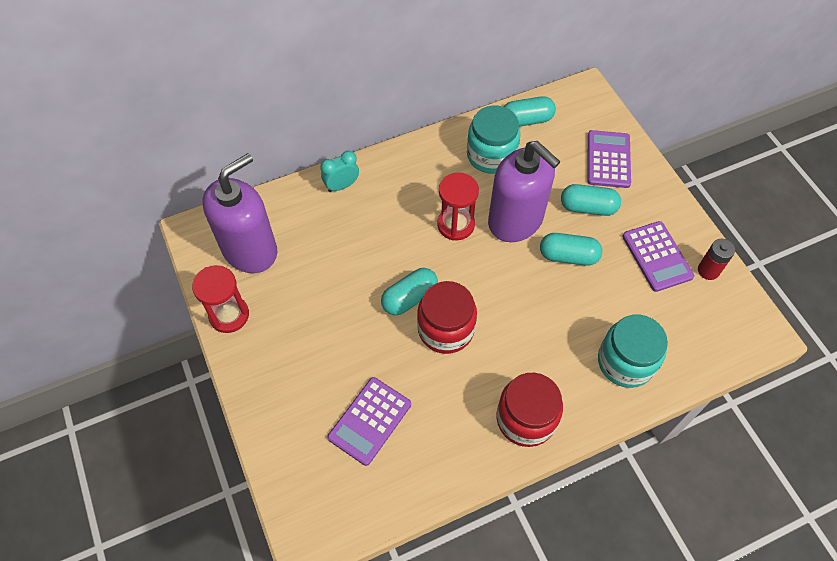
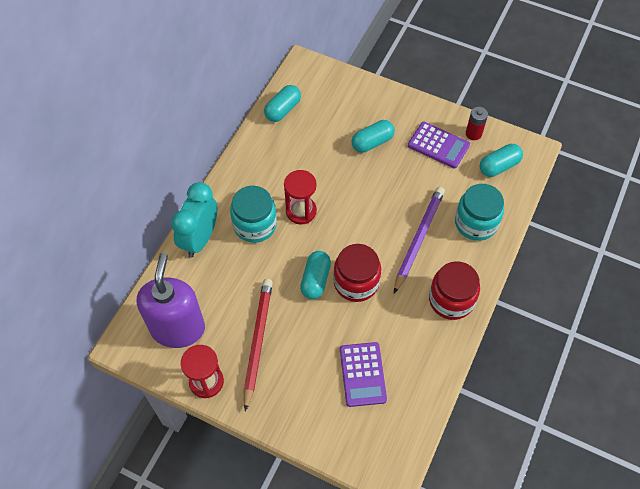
camera: 40 degrees left, 0 degrees up
turquoise clock [321,151,359,192] -> turquoise clock [171,182,217,258], size x1.79
turquoise jar [467,105,521,174] -> turquoise jar moved to [230,186,277,243]
purple soap dispenser [488,141,560,242] -> none
turquoise capsule [540,233,602,266] -> turquoise capsule moved to [480,144,523,177]
purple calculator [587,130,631,188] -> none
none -> red pencil [244,279,273,412]
none -> purple pencil [394,187,445,294]

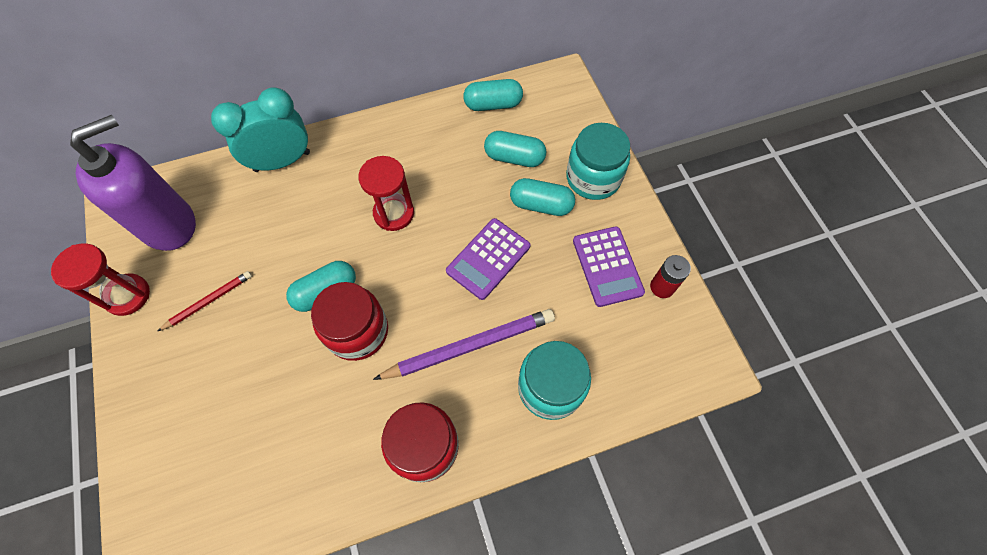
camera: 45 degrees right, 5 degrees up
turquoise jar [230,186,277,243] -> turquoise jar moved to [566,123,630,200]
red pencil [244,279,273,412] -> red pencil [158,271,252,331], size x0.55
purple calculator [340,342,387,407] -> purple calculator moved to [446,218,530,300]
turquoise capsule [480,144,523,177] -> turquoise capsule moved to [484,131,546,167]

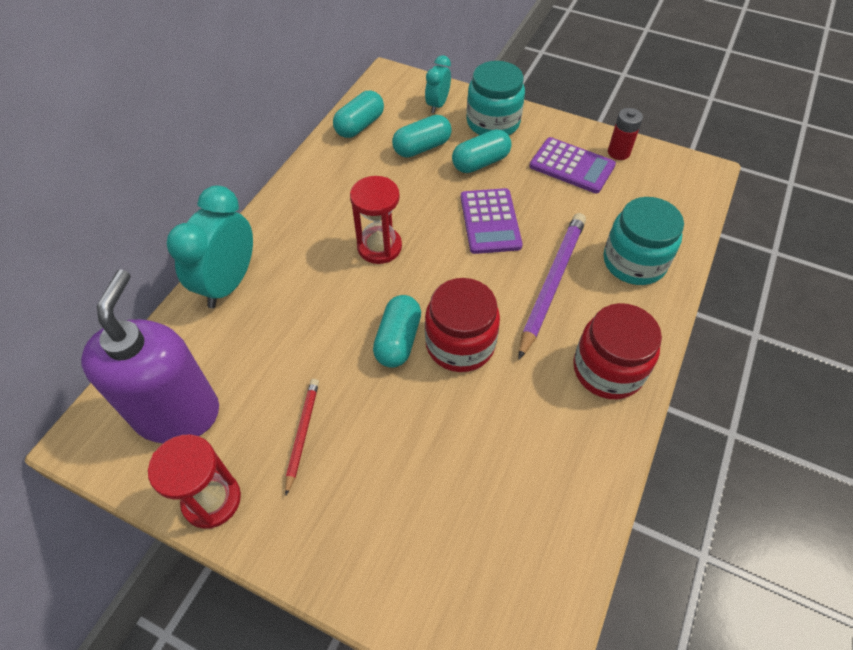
camera: 45 degrees left, 10 degrees down
none -> turquoise clock [425,55,451,113]

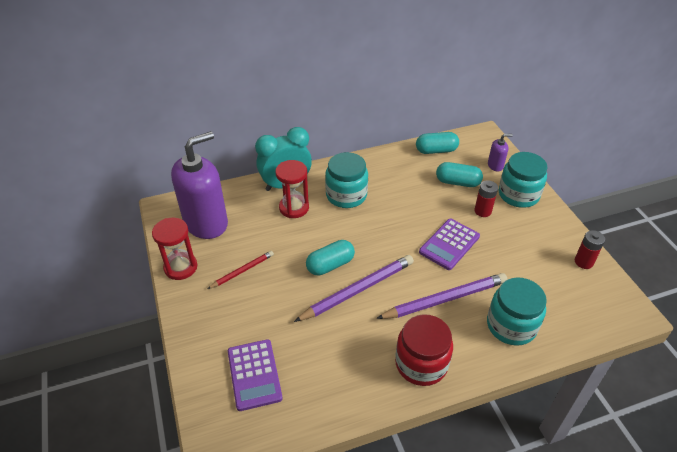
camera: 45 degrees right, 10 degrees down
red hourglass [350,176,402,264] -> red hourglass moved to [275,160,309,218]
turquoise clock [425,55,451,113] -> purple soap dispenser [488,134,513,171]
red jar [425,278,500,372] -> purple pencil [294,255,414,322]
turquoise capsule [452,129,512,173] -> red battery [474,180,498,217]
purple calculator [529,137,616,193] -> purple calculator moved to [228,339,283,411]
none -> turquoise jar [325,152,368,208]

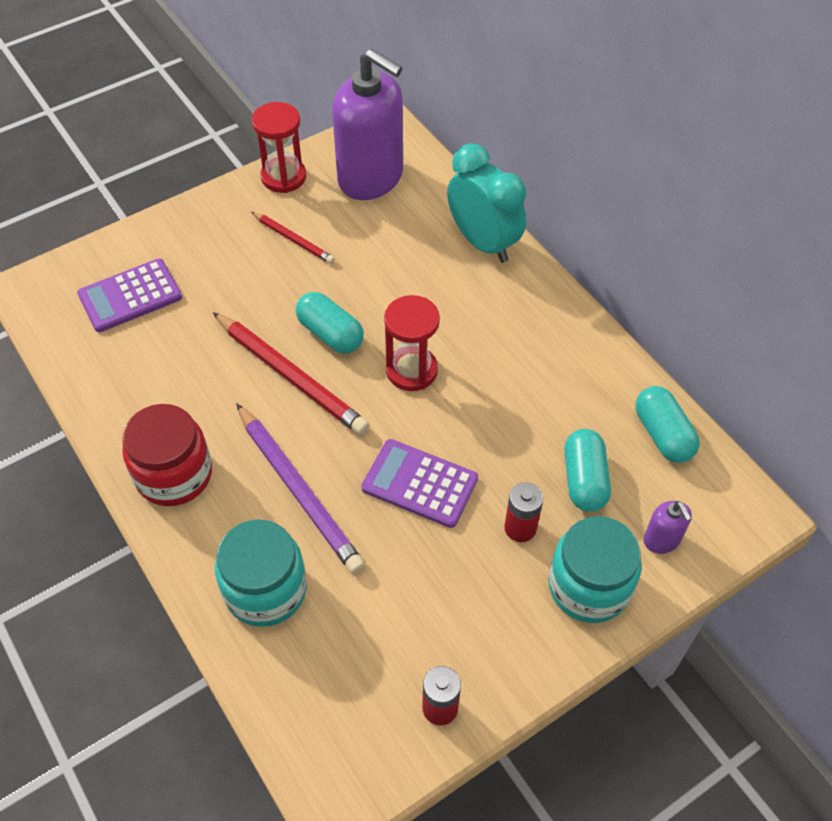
camera: 75 degrees right, 10 degrees up
red hourglass [275,160,309,218] -> red hourglass moved to [384,295,440,391]
purple pencil [294,255,414,322] -> red pencil [212,312,370,435]
turquoise jar [325,152,368,208] -> none

